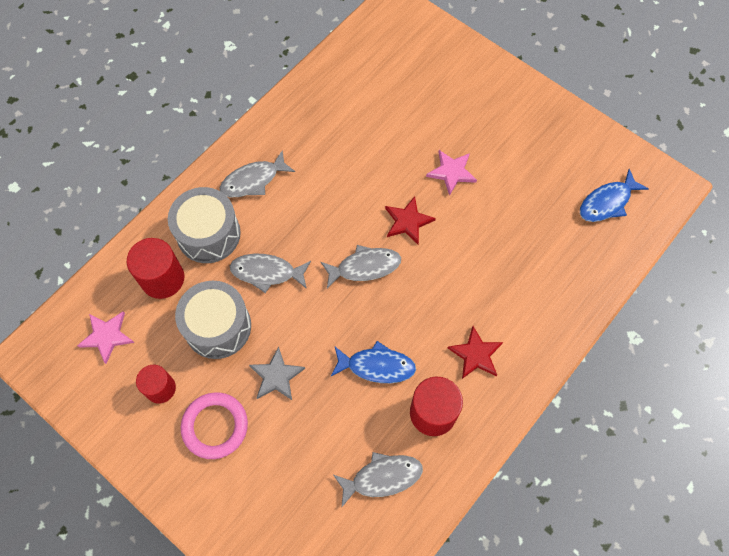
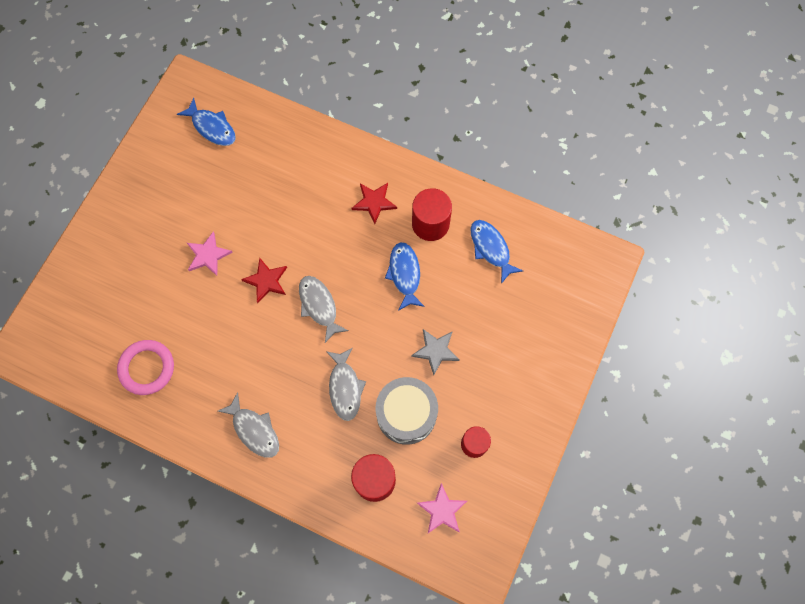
camera: 105 degrees left, 5 degrees up
grey drum [168,187,241,263] -> none
pink ring [181,392,248,459] -> pink ring moved to [117,340,174,395]
grey fish [333,452,423,507] -> blue fish [470,220,523,284]

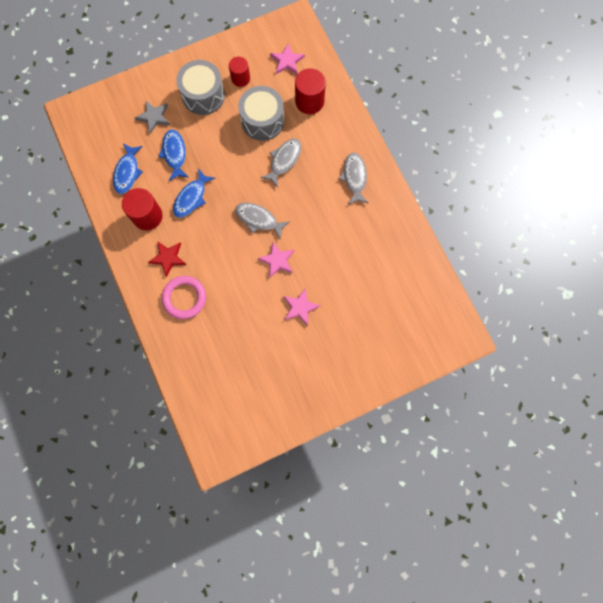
camera: 140 degrees left, 5 degrees up
pink ring [117,340,174,395] -> pink ring moved to [162,276,206,319]
blue fish [177,98,235,146] -> blue fish moved to [158,130,189,181]
red star [241,257,287,303] -> pink star [258,242,294,278]
grey fish [299,276,349,343] -> grey fish turned 105 degrees clockwise [235,203,289,240]
grey star [411,329,459,375] -> grey star moved to [135,101,170,133]
none -> grey drum [176,60,225,115]

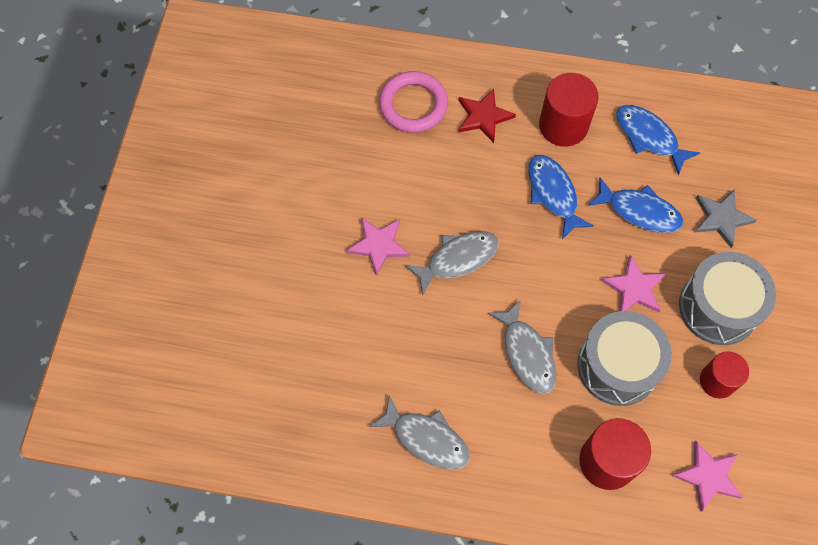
camera: 125 degrees right, 10 degrees down
pink star [283,288,320,326] -> pink star moved to [601,255,666,312]

